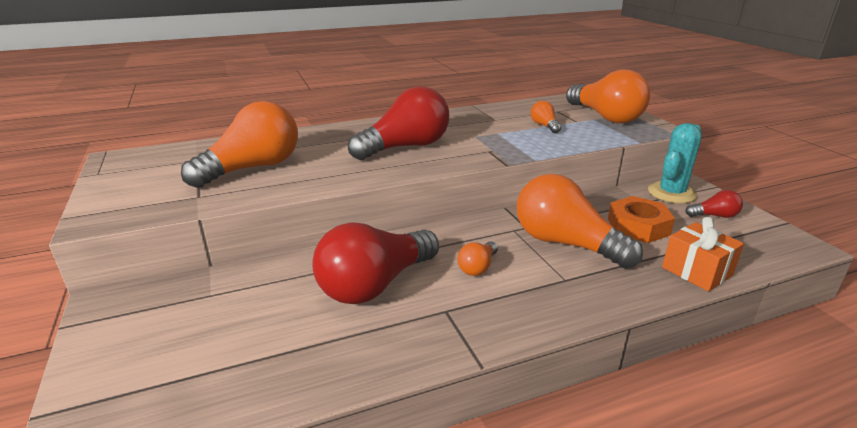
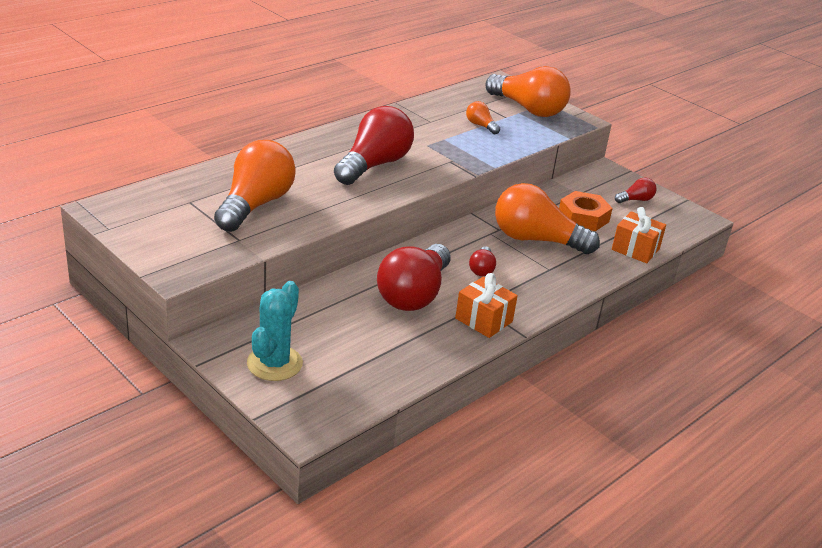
camera: 25 degrees left, 5 degrees up
orange light bulb [457,241,498,276] -> red light bulb [469,246,496,276]
turquoise cactus [648,123,702,204] -> turquoise cactus moved to [247,281,303,381]
none -> orange gift [455,273,518,338]

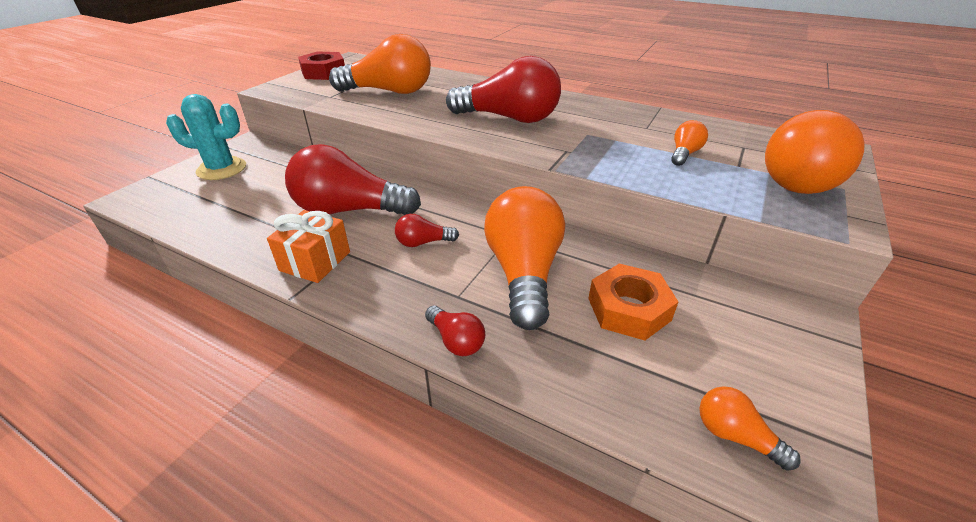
camera: 75 degrees right, 5 degrees up
orange gift [612,207,666,263] -> none
red light bulb [615,178,657,203] -> red light bulb moved to [425,306,485,356]
none -> red nut [298,51,345,80]
none -> orange light bulb [699,386,801,471]

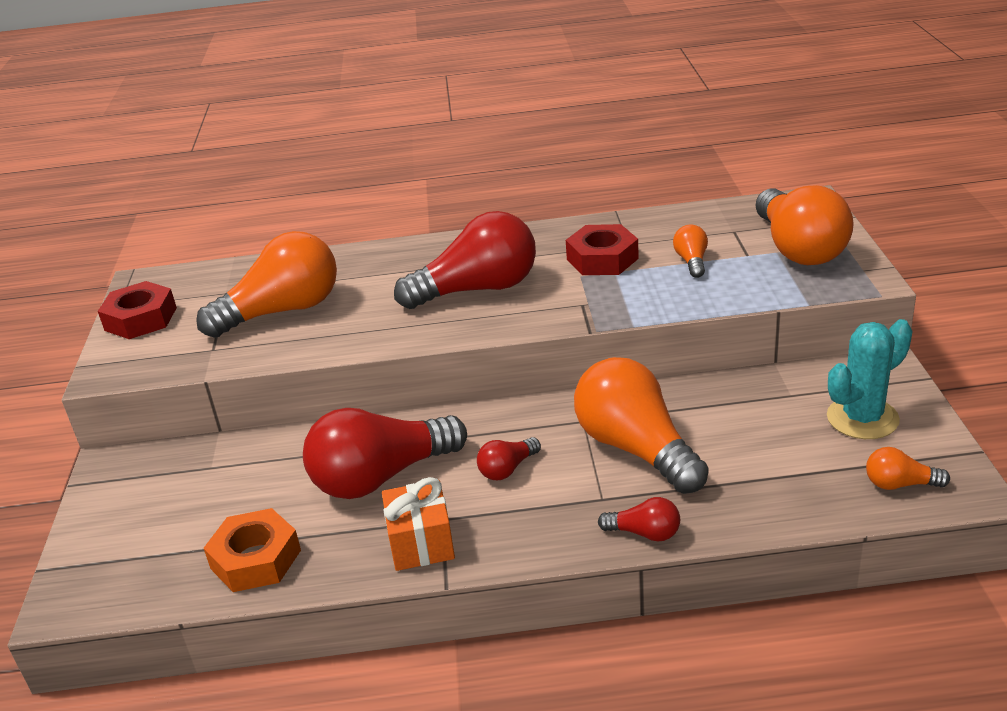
camera: 30 degrees left, 5 degrees down
turquoise cactus [166,94,246,180] -> turquoise cactus moved to [827,319,912,439]
orange nut [588,264,679,340] -> orange nut moved to [204,508,301,592]
none -> red nut [566,224,639,275]

